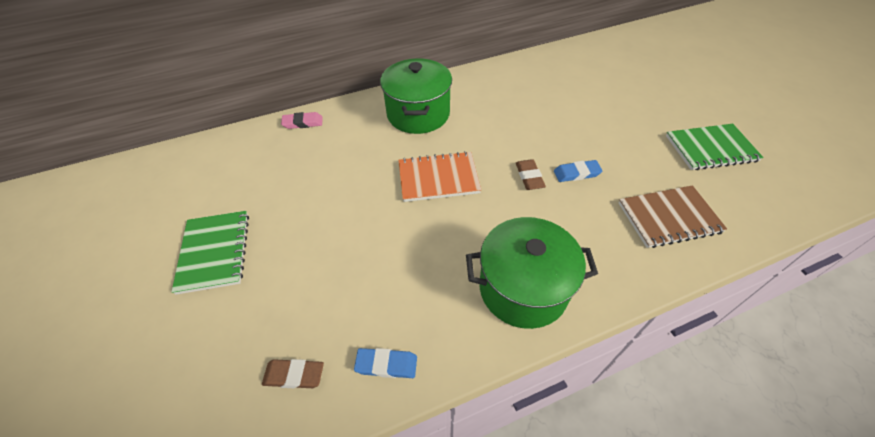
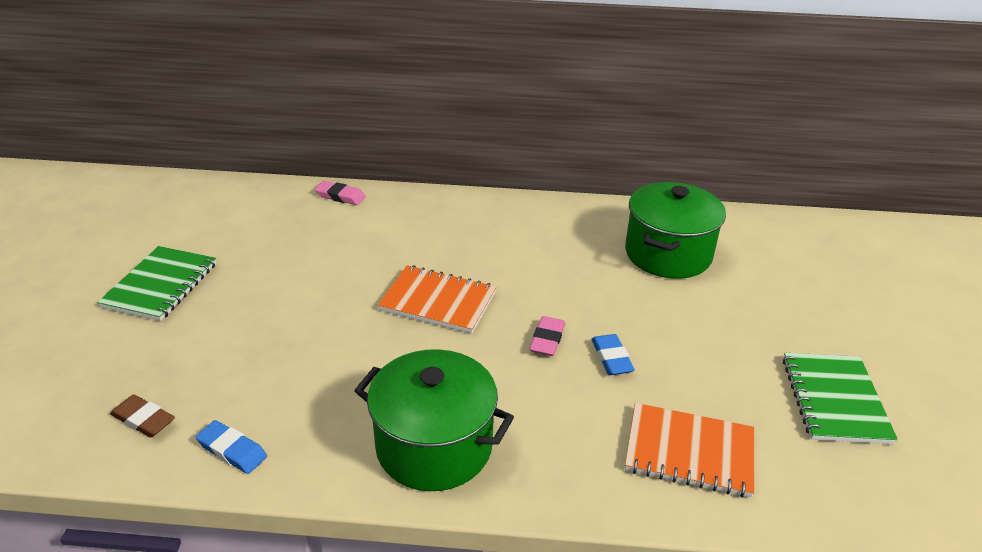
camera: 25 degrees right, 15 degrees down
green pot [380,58,452,134] -> green pot moved to [625,182,726,279]
brown eraser [516,159,546,190] -> pink eraser [529,316,565,356]
blue eraser [554,160,603,182] -> blue eraser turned 60 degrees clockwise [591,334,635,375]
brown notebook [619,185,727,248] -> orange notebook [625,403,755,497]
green notebook [666,124,764,170] -> green notebook turned 75 degrees clockwise [783,353,898,444]

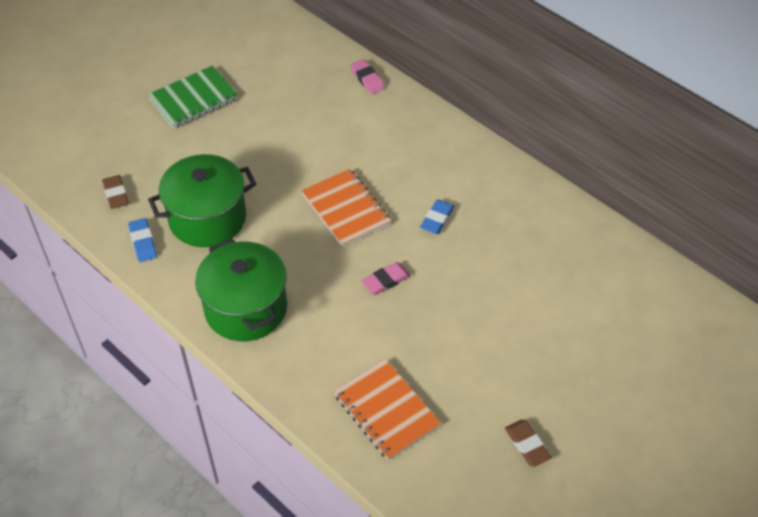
camera: 40 degrees right, 15 degrees up
blue eraser [591,334,635,375] -> blue eraser moved to [420,199,455,234]
green pot [625,182,726,279] -> green pot moved to [148,154,256,247]
green notebook [783,353,898,444] -> brown eraser [505,420,552,467]

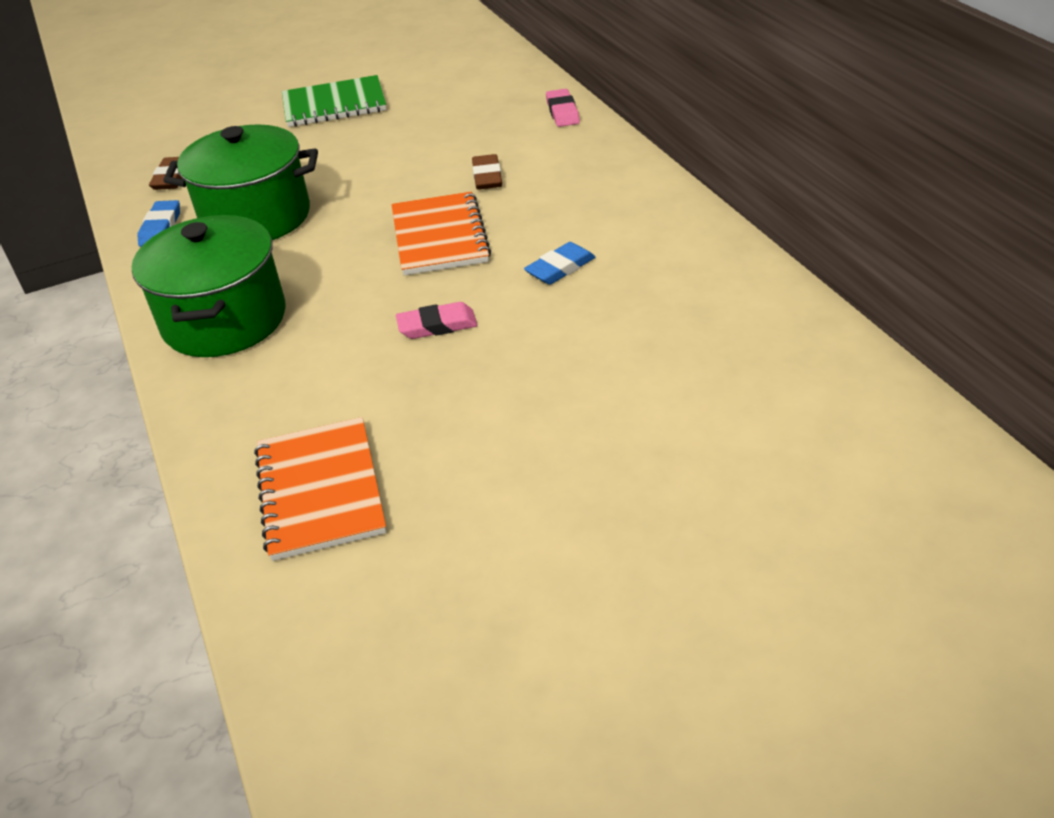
camera: 25 degrees right, 10 degrees down
brown eraser [505,420,552,467] -> brown eraser moved to [472,154,502,190]

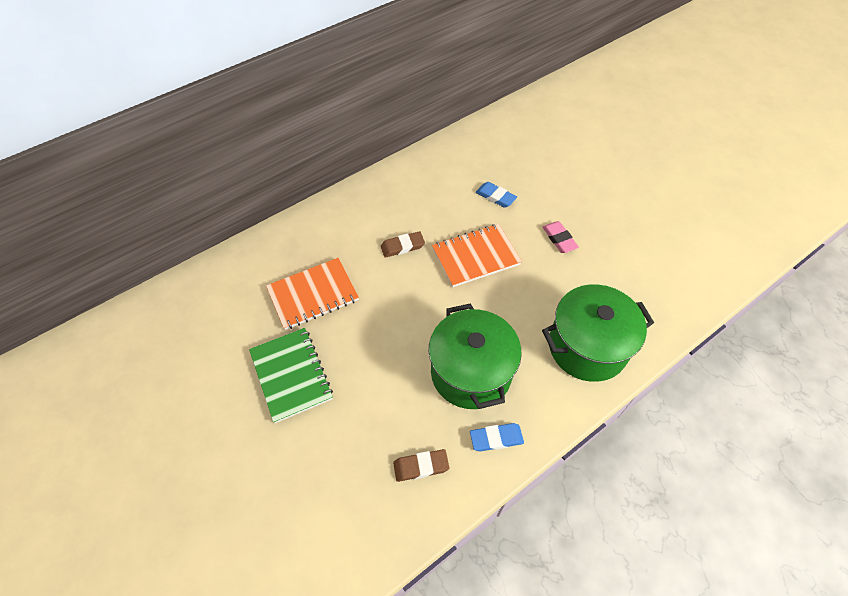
camera: 105 degrees left, 15 degrees up
orange notebook [254,417,386,561] -> orange notebook moved to [266,258,359,330]
pink eraser [546,89,580,127] -> none

